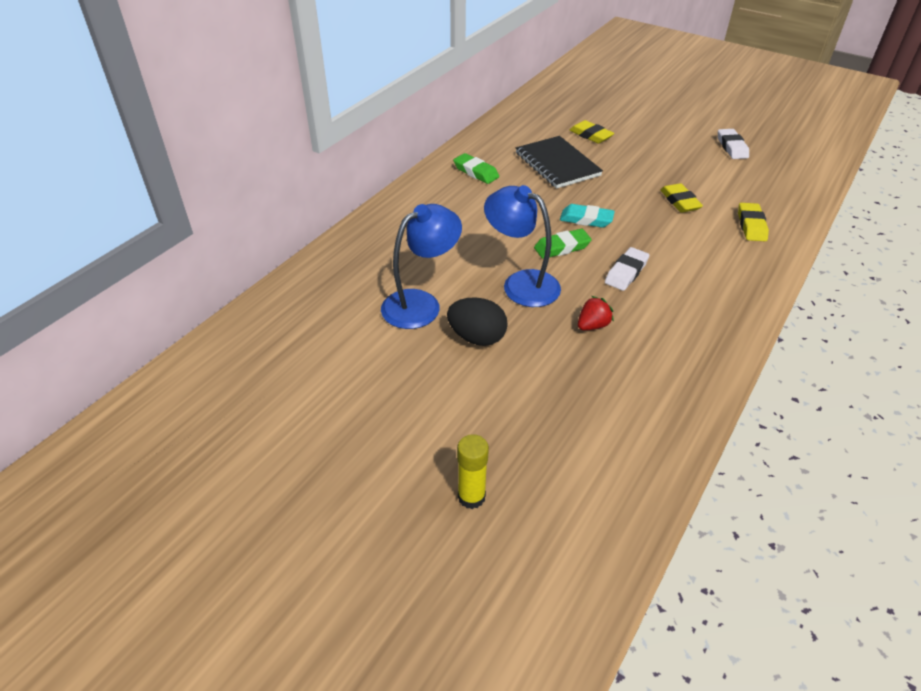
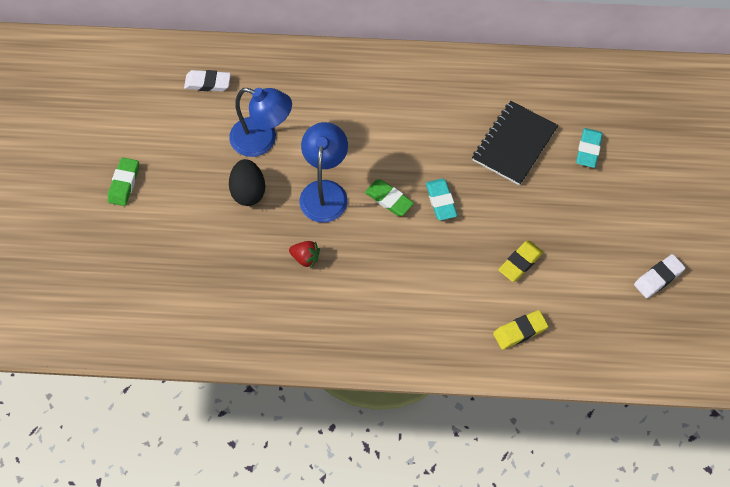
camera: 60 degrees right, 20 degrees up
green eraser [453,153,499,184] -> green eraser moved to [108,157,139,206]
yellow glue stick [457,434,489,509] -> none
yellow eraser [570,120,614,144] -> turquoise eraser [576,128,603,168]
white eraser [605,247,649,291] -> white eraser moved to [184,70,231,92]

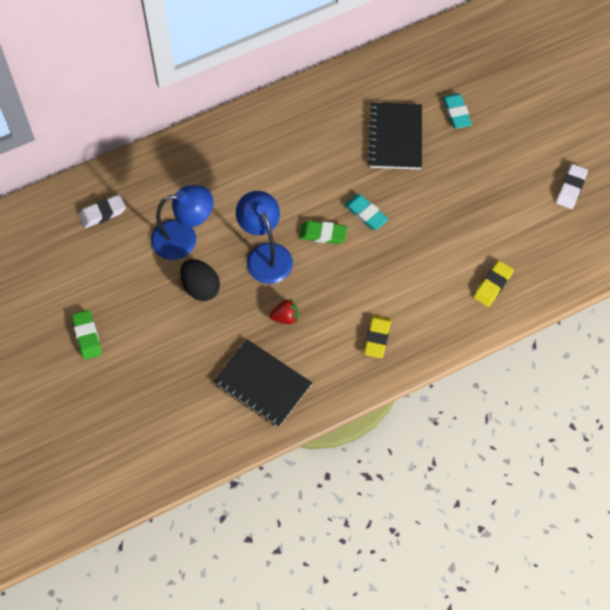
camera: 30 degrees left, 0 degrees up
yellow eraser [499,240,543,282] -> yellow eraser moved to [364,315,391,358]
none -> black notebook [214,339,312,427]

